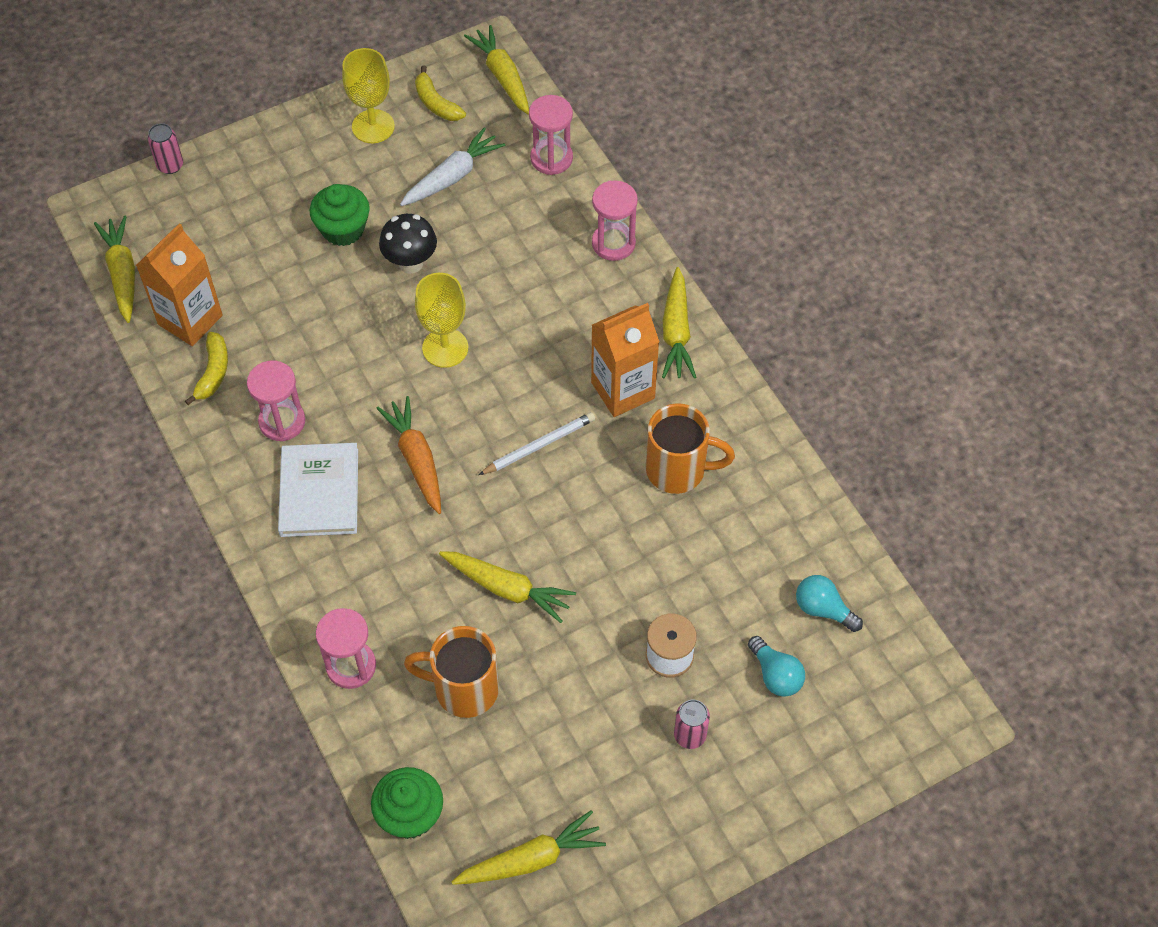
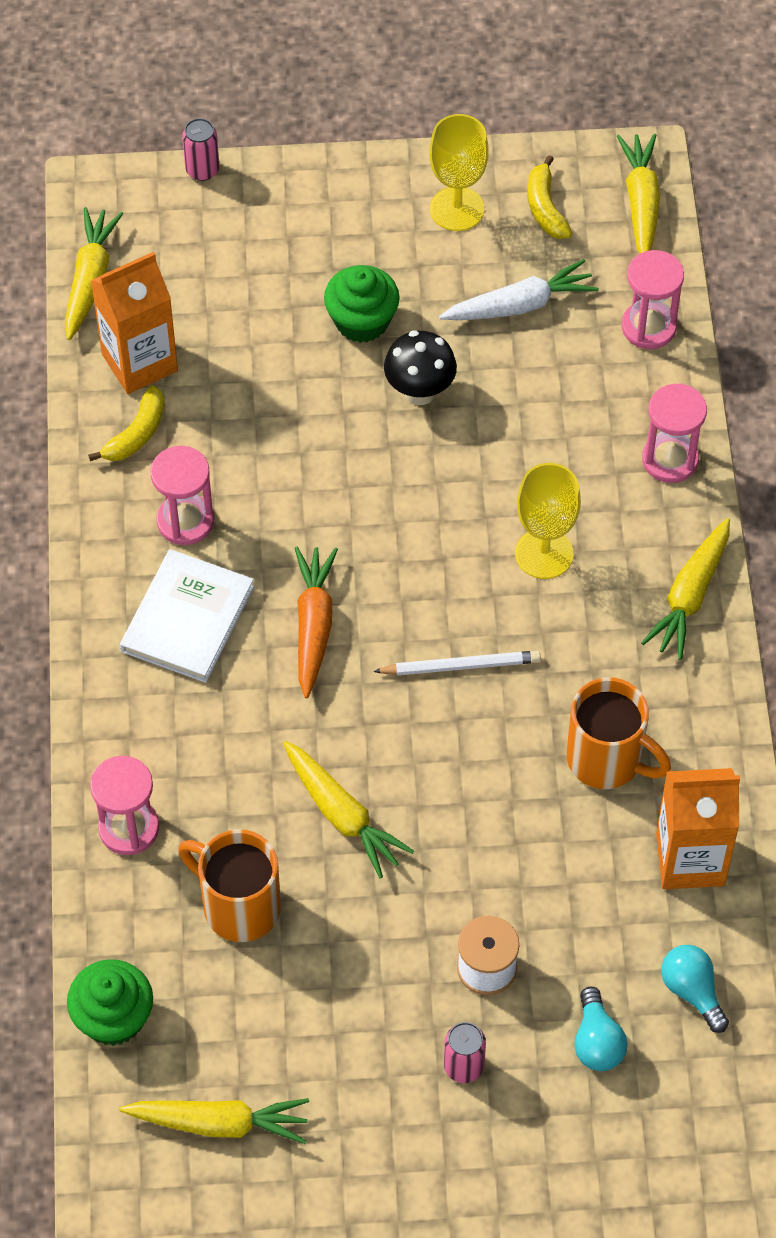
camera: 25 degrees right, 0 degrees up
yellow goblet [415,273,468,368] -> yellow goblet moved to [515,463,581,579]
orange carton [591,303,659,417] -> orange carton moved to [656,768,740,889]

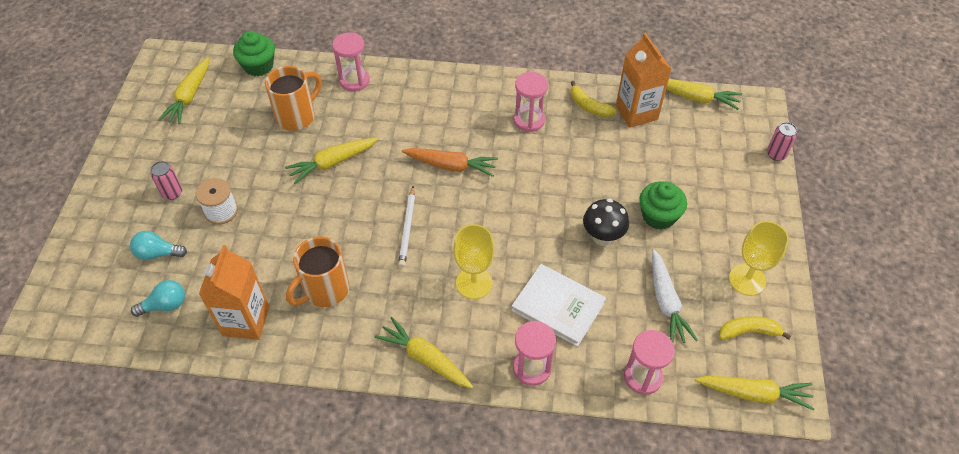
camera: 100 degrees right, 5 degrees down
white book [120,549,254,683] -> white book moved to [511,264,606,347]

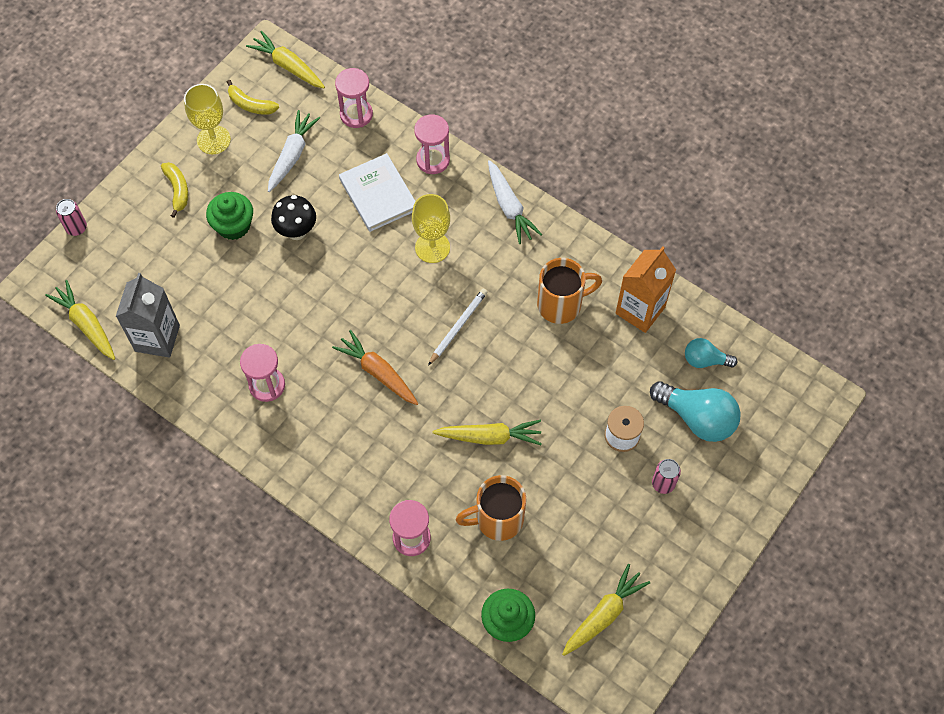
camera: 150 degrees left, 10 degrees up
turquoise light bulb [130,231,187,260] -> turquoise light bulb [650,381,741,442], size x1.73
yellow carrot [375,317,473,389] -> white carrot [488,160,542,244]
yellow banana [570,81,616,117] -> yellow banana moved to [161,162,188,218]
orange carton [616,32,672,128] -> grey carton [116,273,180,357]

